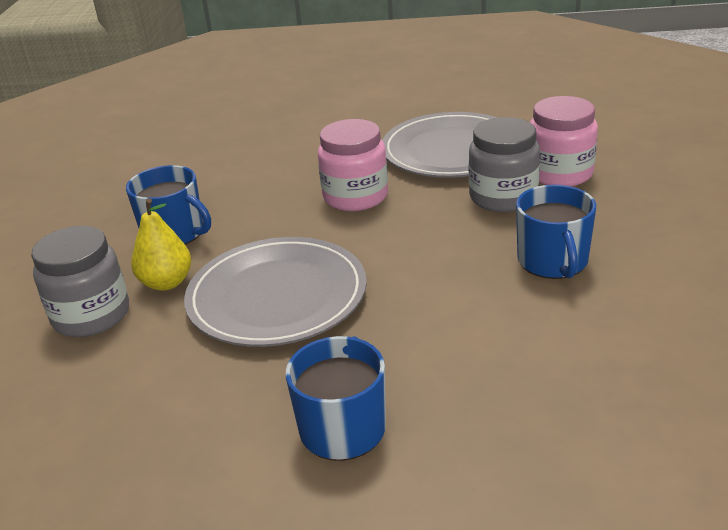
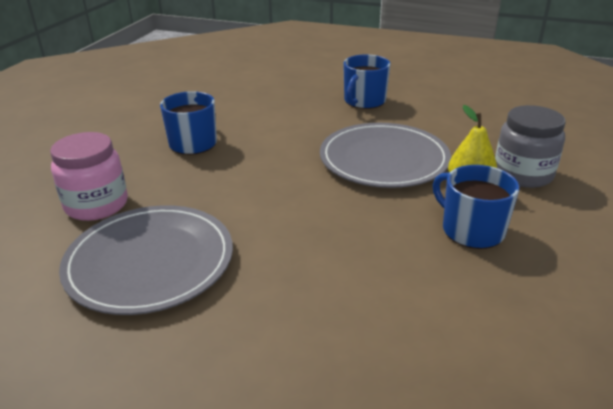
camera: 165 degrees left, 0 degrees up
pink jar [318,119,388,211] -> none
grey jar [469,117,540,212] -> none

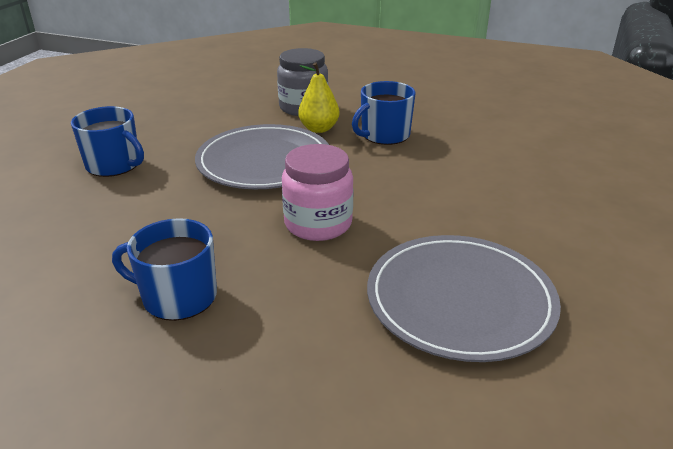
camera: 90 degrees left, 0 degrees up
pink jar [50,132,128,221] -> pink jar moved to [282,144,354,241]

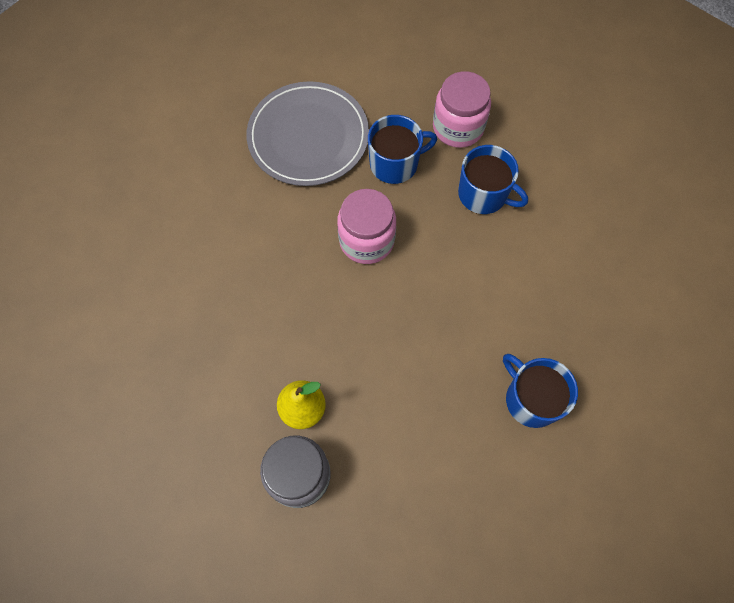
camera: 160 degrees left, 35 degrees up
grey plate [195,124,329,189] -> none
blue mug [352,81,415,145] -> blue mug moved to [368,115,437,184]
none -> pink jar [433,71,491,148]

